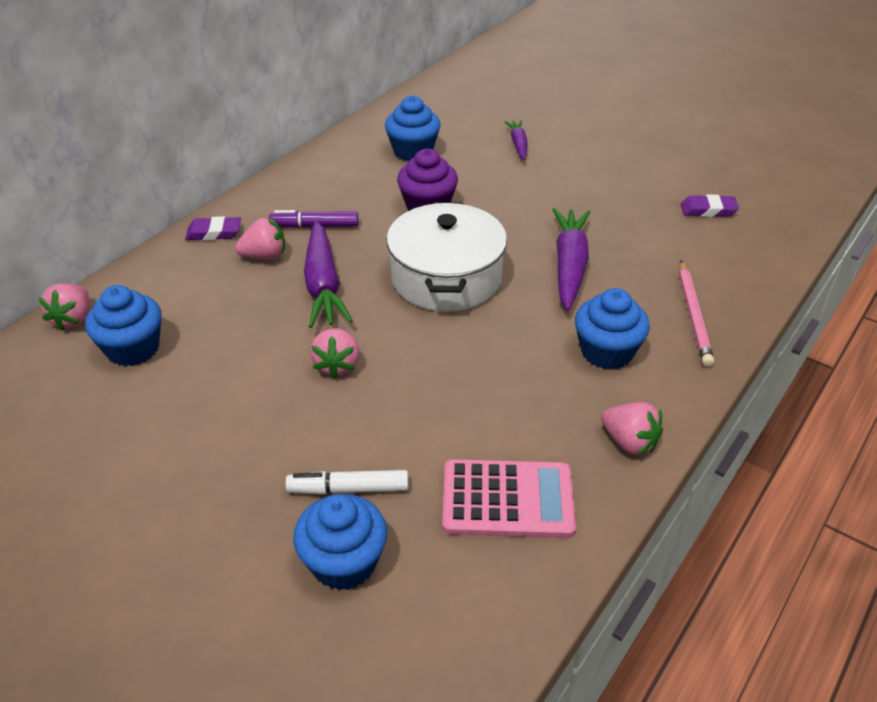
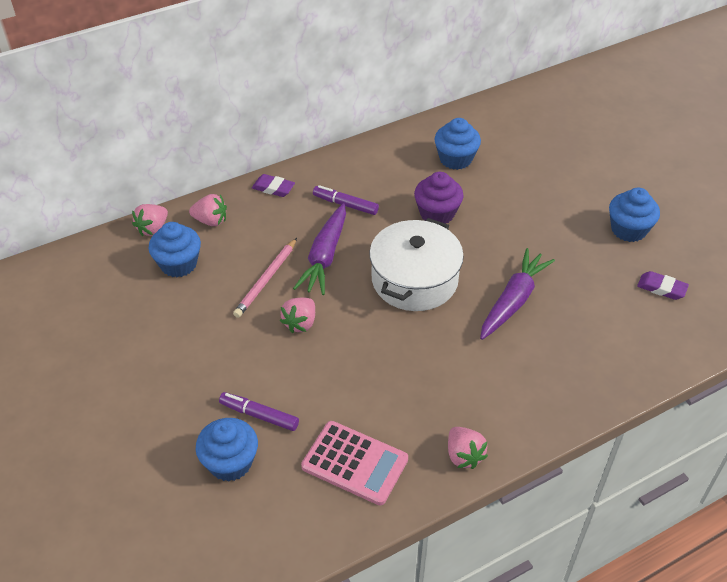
camera: 25 degrees right, 5 degrees up
pink strawberry [235,218,285,260] -> pink strawberry moved to [189,194,227,226]
white marker [285,470,409,494] -> purple marker [219,392,299,431]
purple carrot [504,120,527,160] -> none
blue cupcake [575,288,650,370] -> blue cupcake moved to [609,188,660,242]
pink pencil [679,261,714,367] -> pink pencil moved to [233,238,297,318]

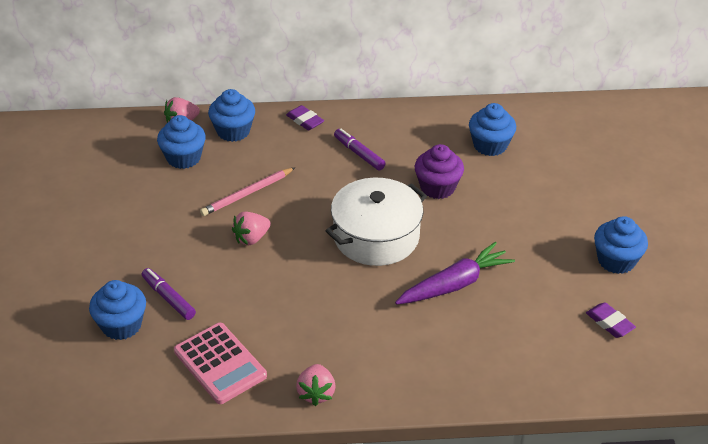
camera: 25 degrees right, 5 degrees down
pink strawberry [189,194,227,226] -> blue cupcake [208,89,255,142]
purple carrot [293,203,346,295] -> none

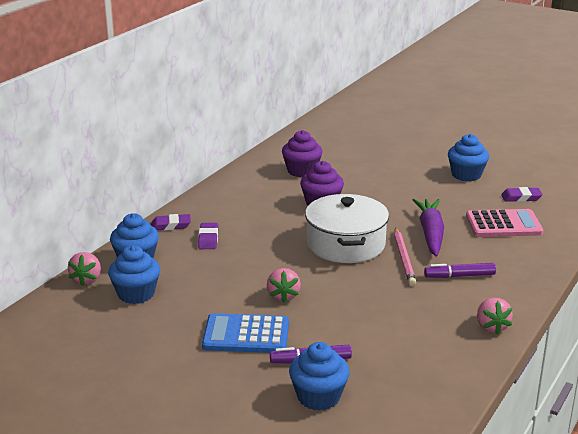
camera: 55 degrees left, 15 degrees down
pink calculator [174,323,267,404] -> pink calculator moved to [466,209,543,237]
pink pencil [200,168,295,216] -> pink pencil moved to [394,227,416,286]
pink strawberry [296,364,336,406] -> pink strawberry turned 45 degrees clockwise [477,298,513,334]
purple marker [334,129,386,171] -> purple marker moved to [424,263,496,278]
blue cupcake [469,103,516,156] -> purple cupcake [282,130,322,177]
none -> purple eraser [198,223,218,249]
none -> blue calculator [202,313,289,353]

